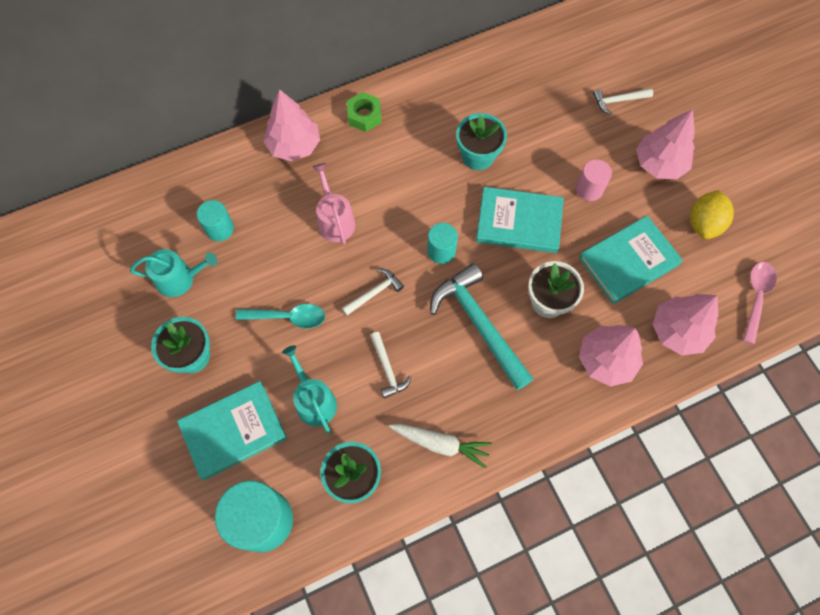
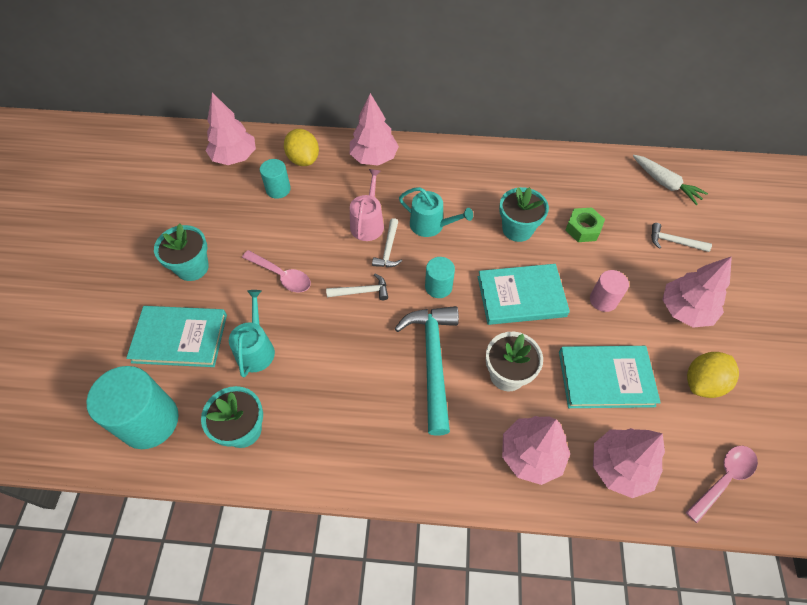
camera: 30 degrees right, 10 degrees down
turquoise watering can [130,249,217,297] -> turquoise watering can moved to [399,187,473,237]
turquoise spoon [236,304,325,329] -> pink spoon [242,250,311,292]
green nut [347,92,382,132] -> green nut moved to [565,207,605,242]
white hammer [370,332,411,399] -> white hammer moved to [372,218,402,267]
white carrot [389,424,492,469] -> white carrot moved to [633,155,708,205]
turquoise book [476,187,564,253] -> turquoise book turned 45 degrees counterclockwise [478,264,570,325]
none -> pink tree [205,93,256,165]
none -> yellow lemon [284,129,319,166]

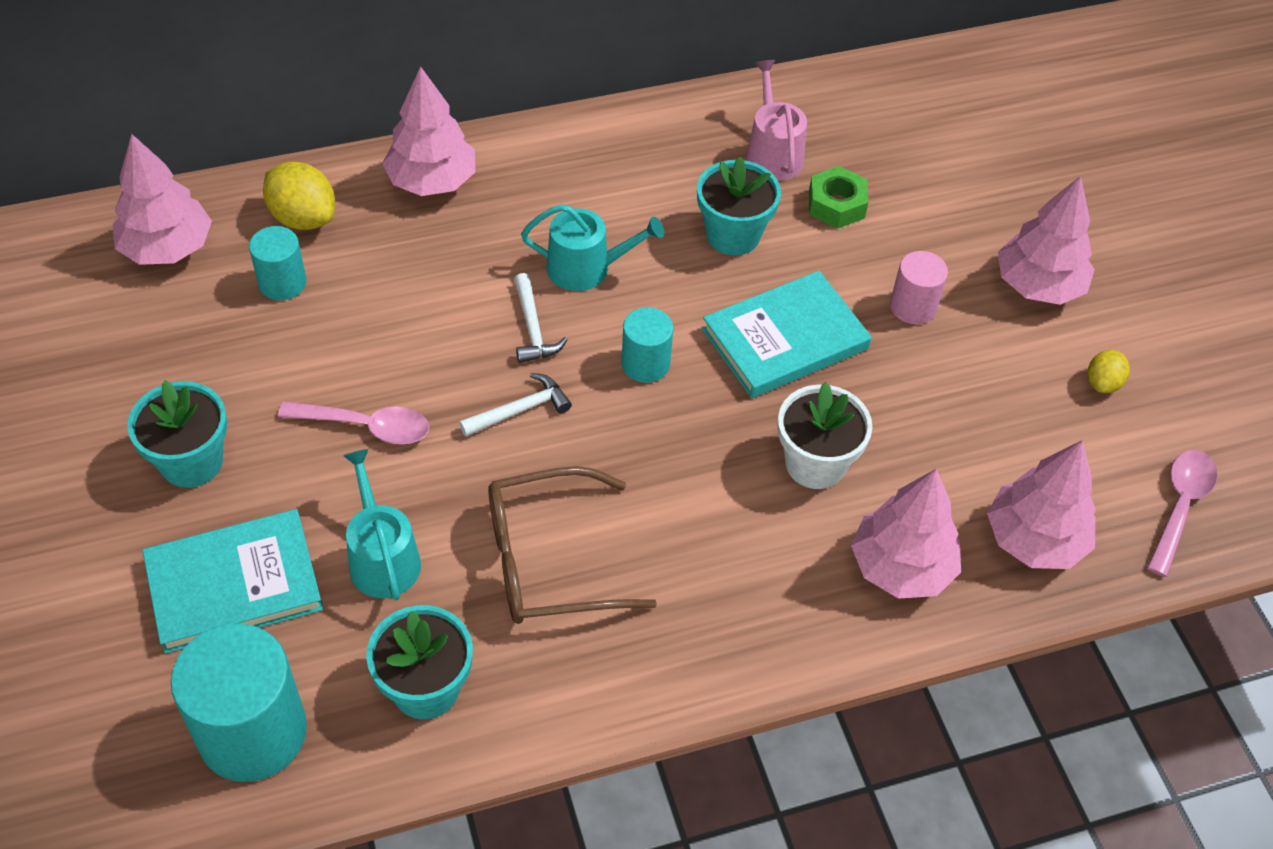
camera: 25 degrees left, 5 degrees down
pink watering can [350,169,384,241] -> pink watering can moved to [746,60,807,181]
turquoise hammer [394,306,459,436] -> none
turquoise book [559,346,661,408] -> none
white carrot [633,155,708,205] -> none
white hammer [651,223,712,252] -> none
yellow lemon [687,352,739,398] -> yellow lemon [1088,350,1130,393], size x0.58
none -> brown glasses [488,466,657,624]

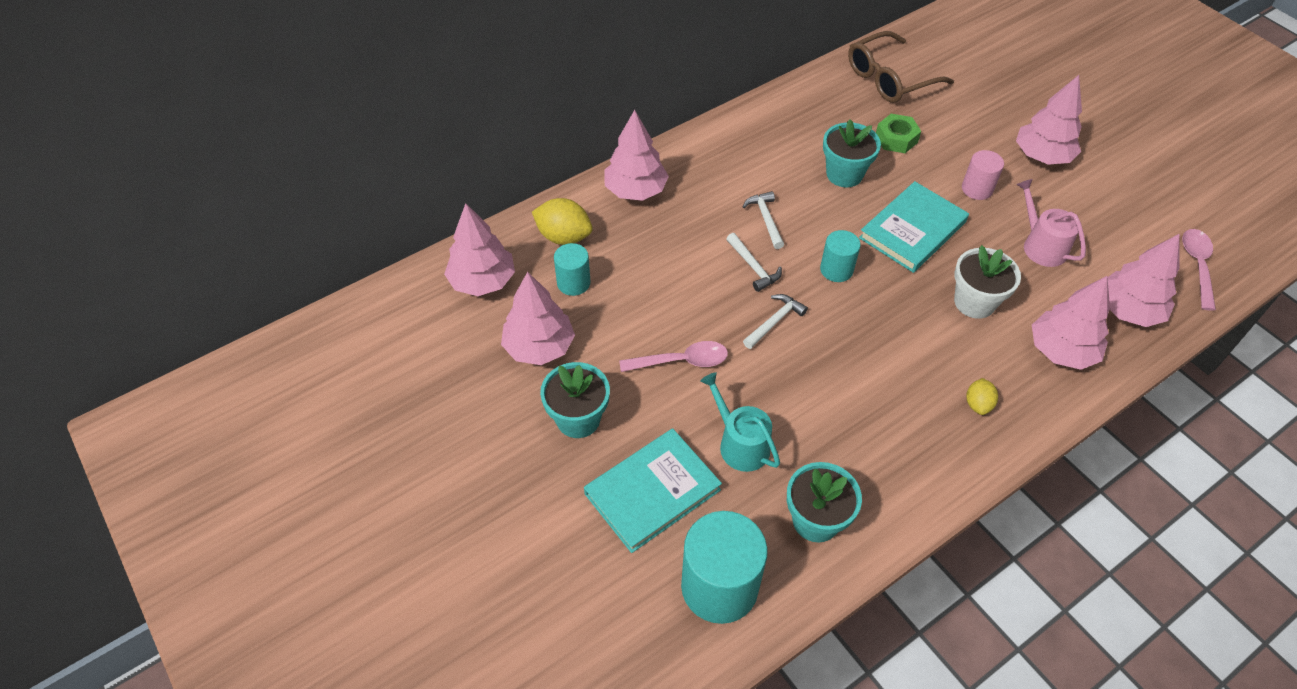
camera: 15 degrees left, 0 degrees up
brown glasses [488,466,657,624] -> brown glasses moved to [848,31,954,103]
turquoise watering can [521,204,664,291] -> white hammer [742,191,784,249]
pink watering can [746,60,807,181] -> pink watering can moved to [1017,179,1086,267]
yellow lemon [1088,350,1130,393] -> yellow lemon moved to [966,378,998,415]
none -> pink tree [501,272,575,365]

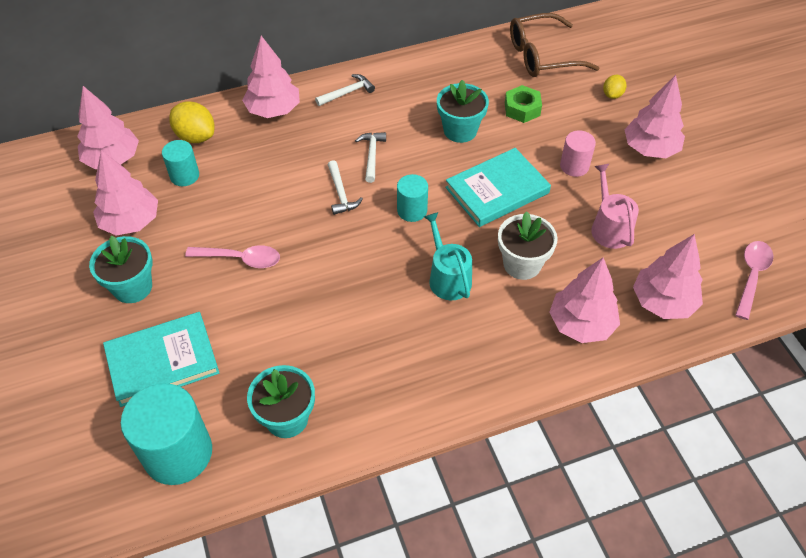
camera: 15 degrees right, 0 degrees up
turquoise watering can [700,372,780,472] -> turquoise watering can moved to [424,212,472,300]
white hammer [743,294,808,349] -> white hammer moved to [315,74,375,106]
yellow lemon [966,378,998,415] -> yellow lemon moved to [603,75,627,99]

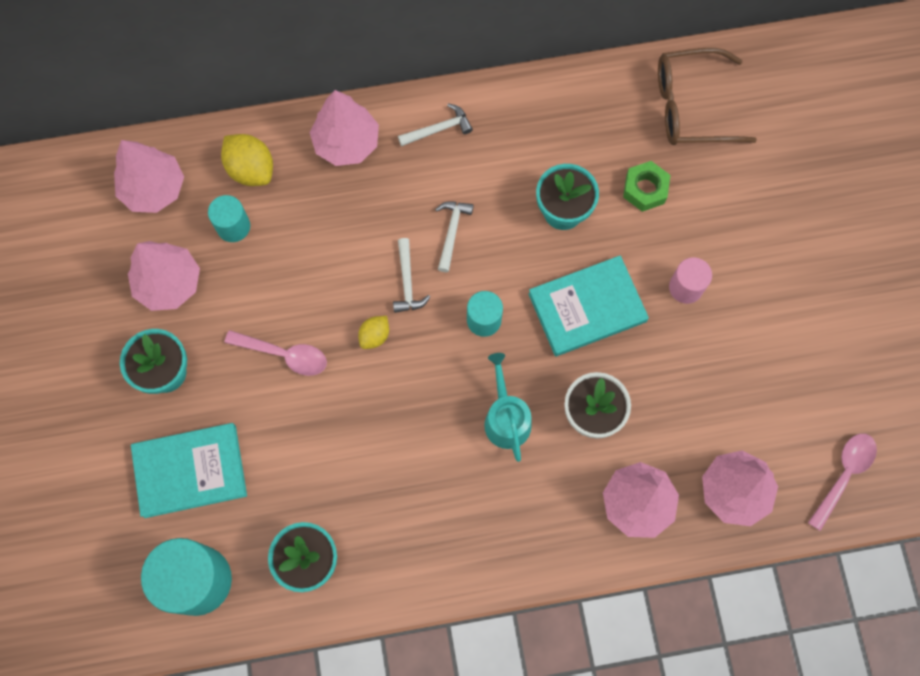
camera: 10 degrees right, 20 degrees up
pink watering can [591,164,639,249] -> none
yellow lemon [603,75,627,99] -> yellow lemon moved to [358,316,389,349]
pink tree [624,75,685,158] -> none

